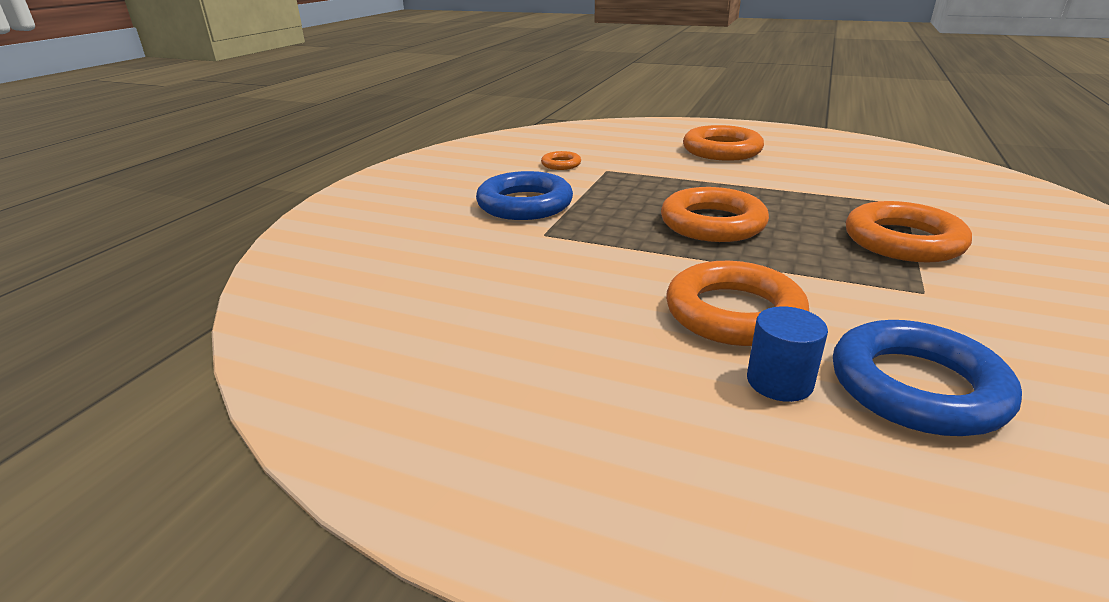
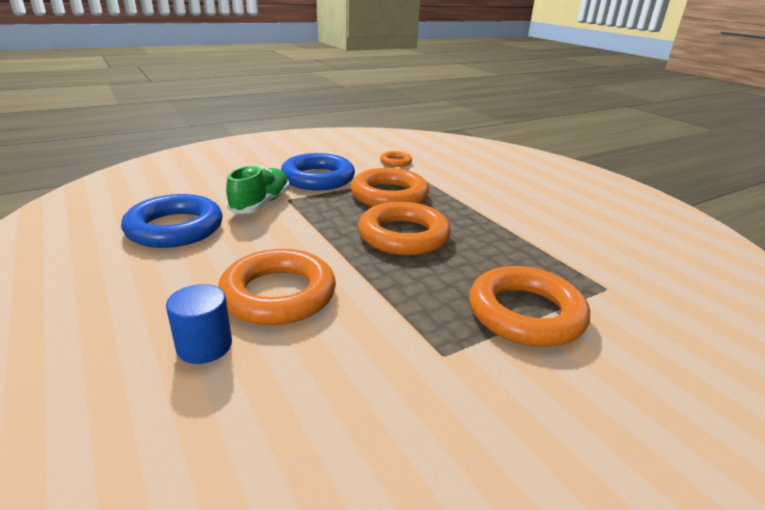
camera: 35 degrees right, 0 degrees up
orange ring [683,125,764,161] -> orange ring moved to [351,168,429,207]
blue ring [833,320,1022,436] -> blue ring moved to [121,194,223,248]
none -> green shoe [226,165,289,214]

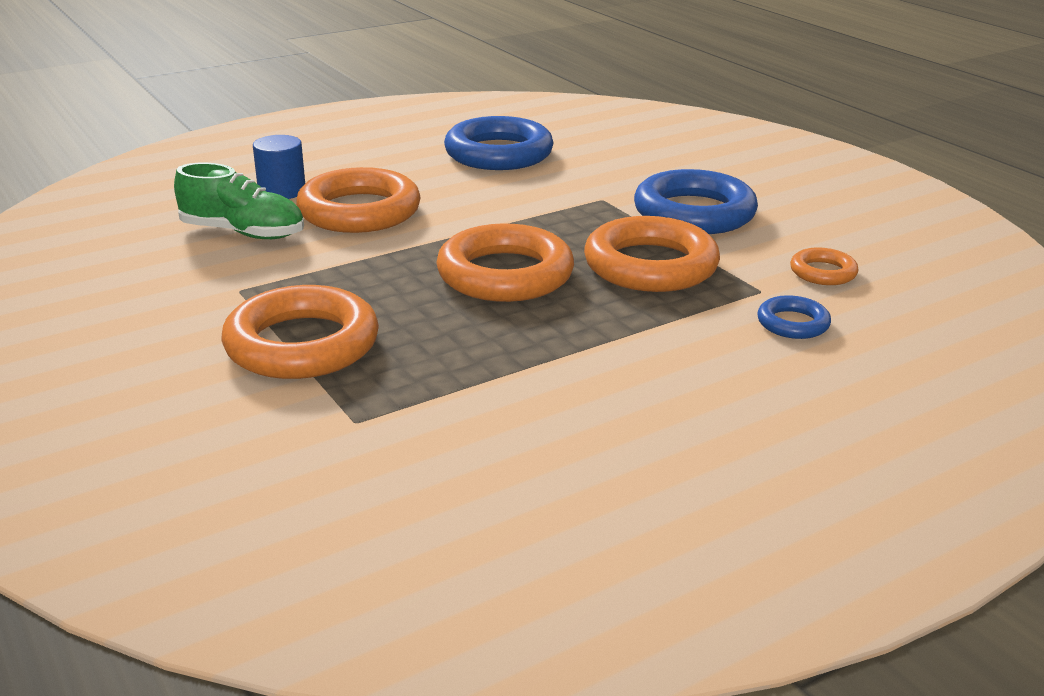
camera: 90 degrees right, 0 degrees up
green shoe [226,165,289,214] -> green shoe moved to [174,163,304,239]
none -> blue ring [757,295,831,339]

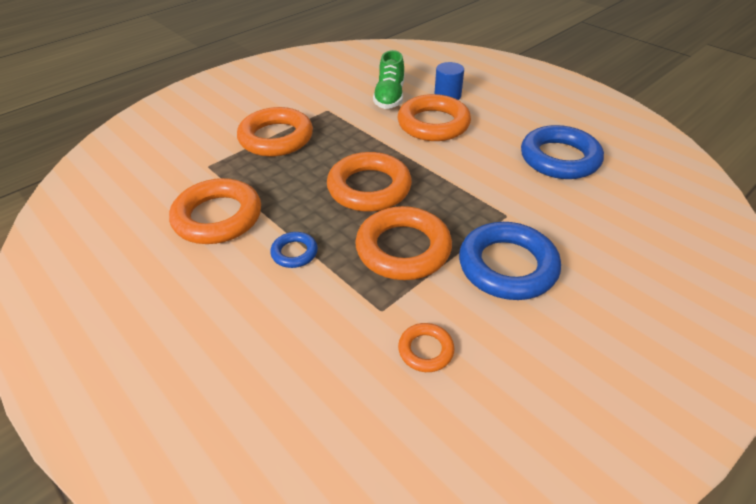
camera: 80 degrees right, 15 degrees up
blue ring [757,295,831,339] -> blue ring moved to [270,232,318,268]
none -> orange ring [169,178,261,244]

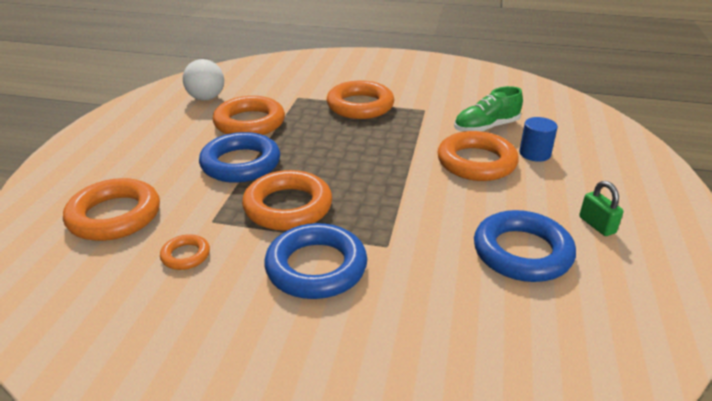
camera: 55 degrees right, 10 degrees down
blue ring [270,232,318,268] -> blue ring [199,132,280,183], size x2.05
orange ring [327,152,412,212] -> orange ring moved to [63,178,160,241]
none -> white ball [183,59,224,100]
none -> green padlock [579,181,624,236]

